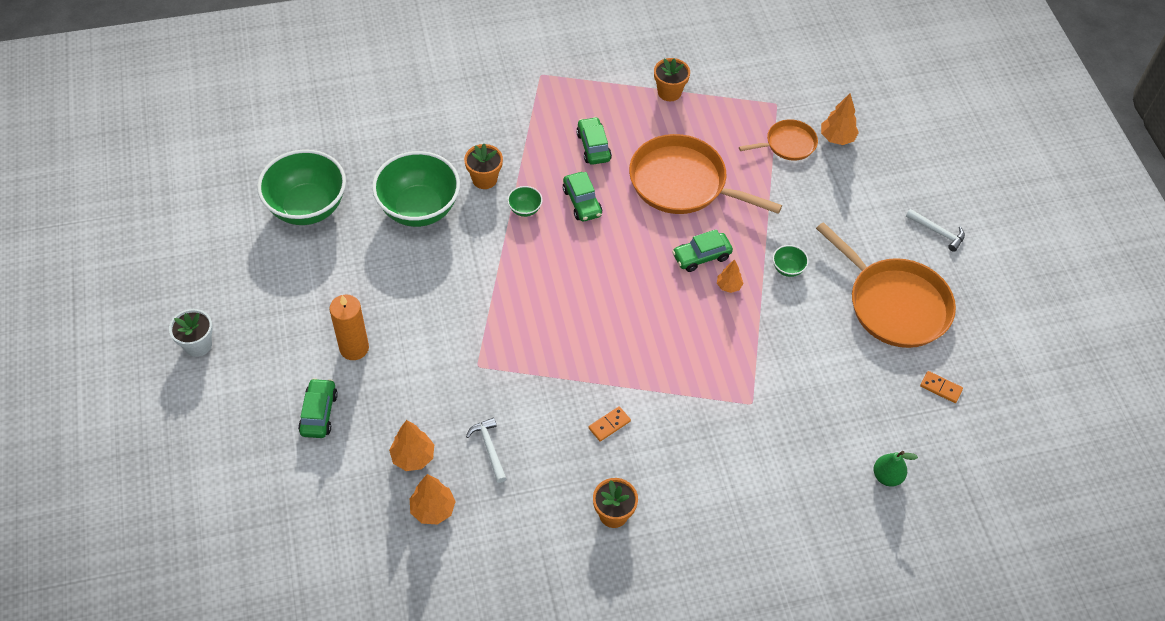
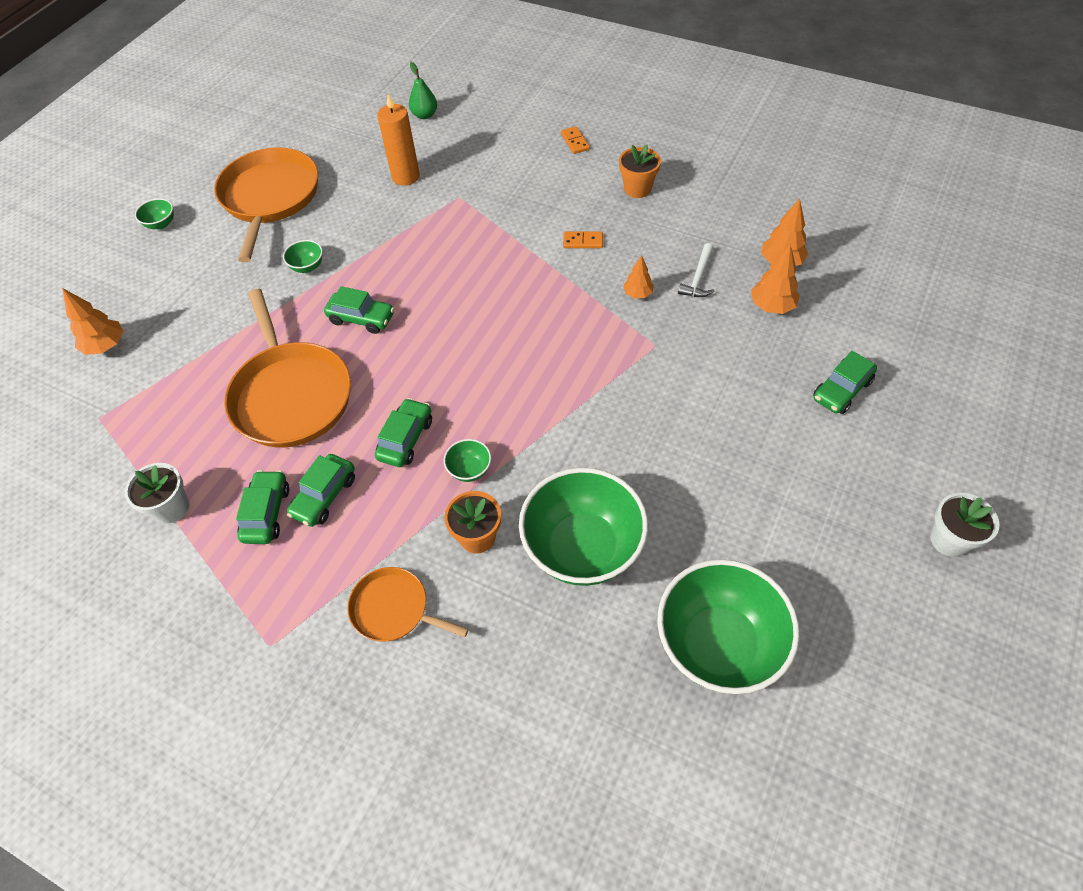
camera: 135 degrees left, 0 degrees up
orange candle [329,294,369,360] -> orange candle moved to [377,94,420,186]
orange flower pot [654,58,690,101] -> white flower pot [125,463,189,524]
orange tree [717,259,743,293] -> orange tree moved to [623,255,653,298]
orange pan [739,119,818,161] -> orange pan moved to [347,567,469,642]
white hammer [906,209,965,252] -> green bowl [135,198,174,229]
orange domino [920,371,963,403] -> orange domino moved to [561,126,590,154]
none -> green car [236,470,289,544]

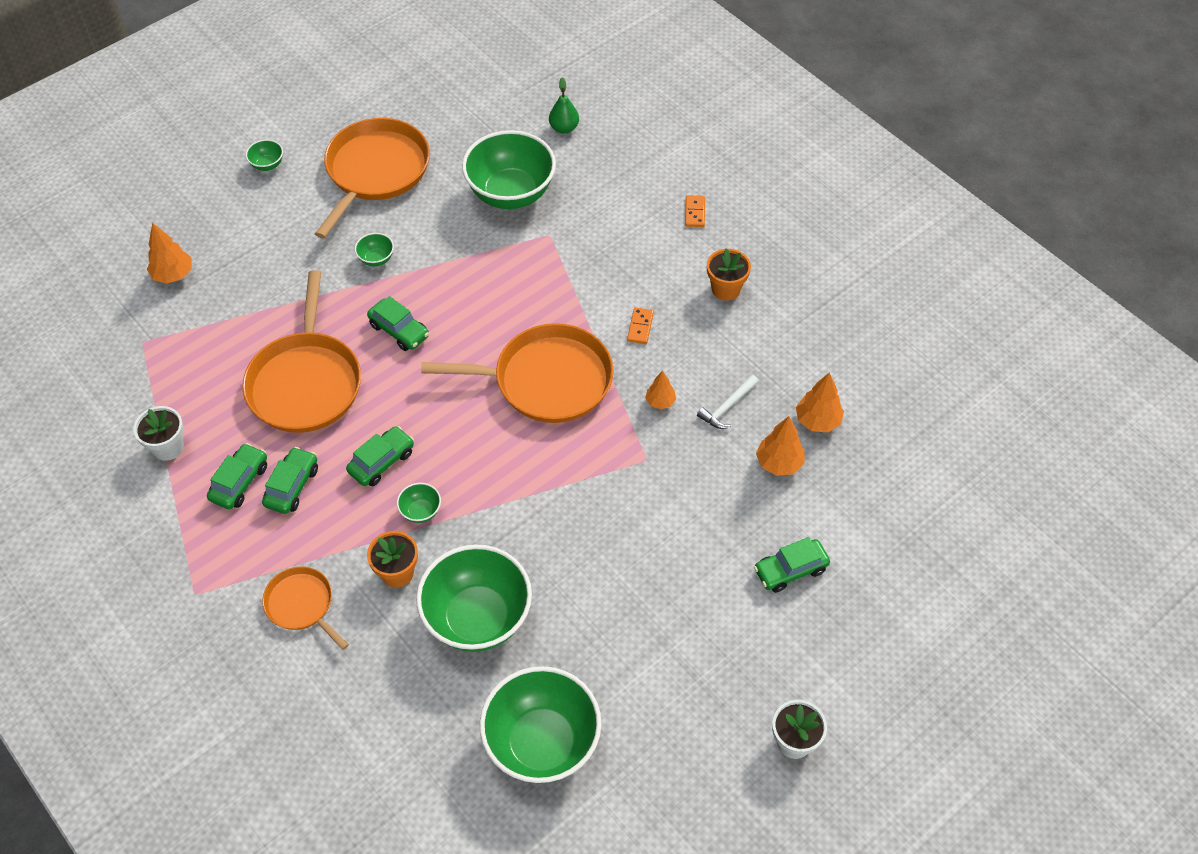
camera: 20 degrees right, 0 degrees up
green car [287,454,355,527] -> green car turned 150 degrees clockwise [262,447,318,514]
orange candle [377,94,420,186] -> green bowl [462,130,556,209]
orange domino [563,232,603,248] -> orange domino turned 75 degrees clockwise [627,307,654,344]
none -> orange pan [421,323,614,423]

